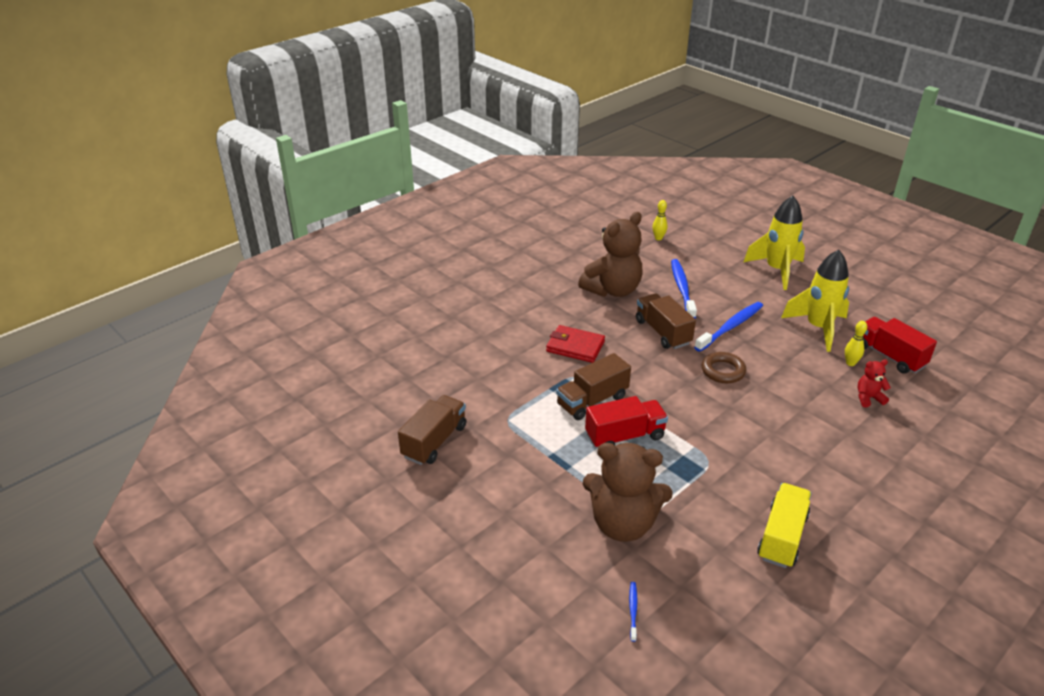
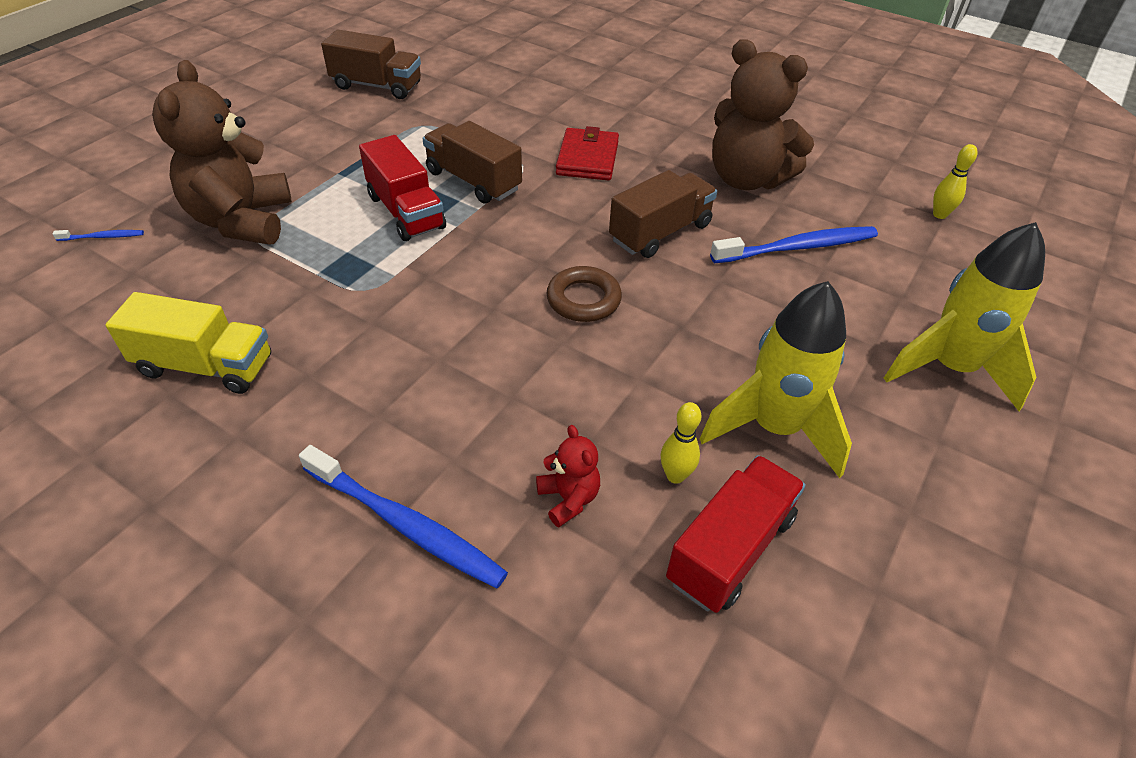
camera: 75 degrees right, 10 degrees up
blue toothbrush [694,302,763,352] -> blue toothbrush moved to [299,445,508,588]

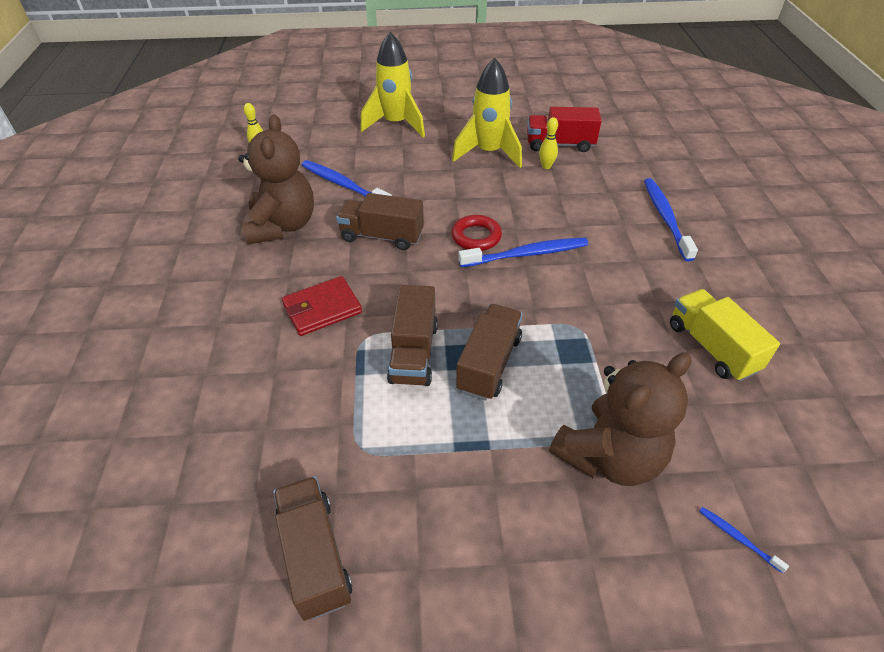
camera: 125 degrees left, 0 degrees up
red truck [359,135,446,241] -> brown truck [456,304,522,401]
red teddy bear [536,425,600,527] -> none
brown ring [547,266,622,322] -> red ring [451,215,502,251]
none -> blue toothbrush [458,238,588,267]

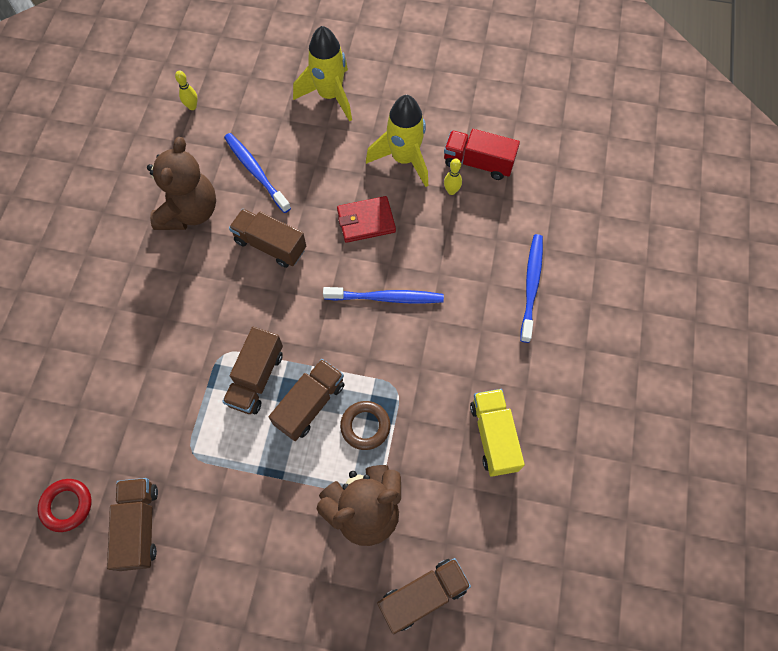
camera: 15 degrees right, 20 degrees up
red wallet [282,276,362,336] -> red wallet moved to [337,196,396,243]
red ring [451,215,502,251] -> red ring moved to [37,479,92,532]
blue toothbrush [699,507,789,573] -> brown truck [377,558,471,634]
none -> brown ring [340,401,390,450]

